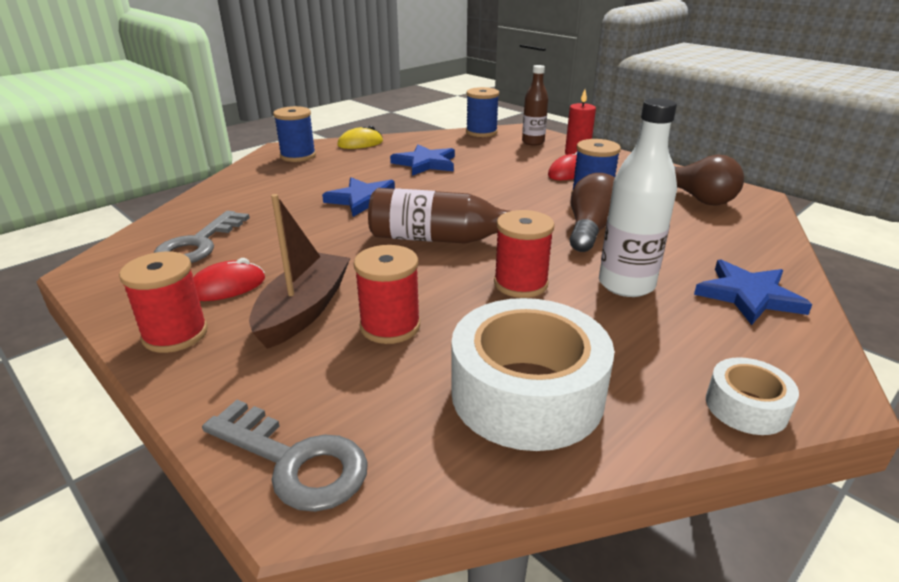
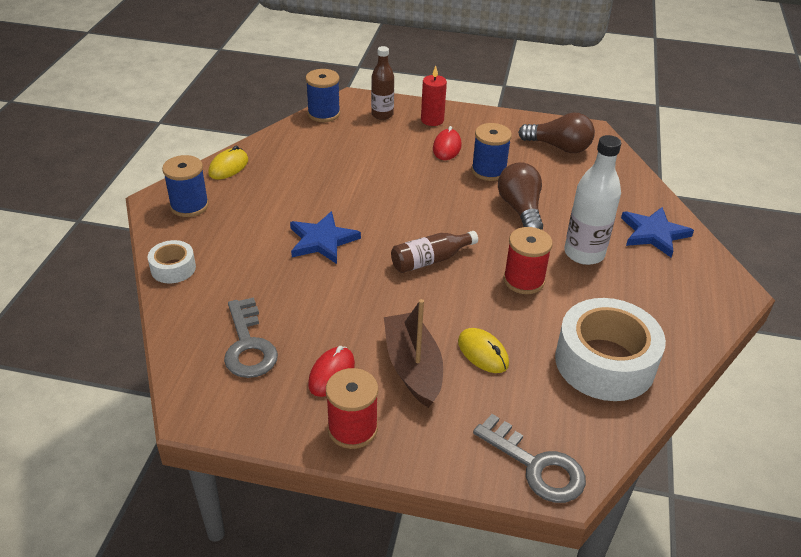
camera: 35 degrees left, 10 degrees up
grey key [202,400,368,512] -> grey key turned 45 degrees clockwise [473,414,586,503]
red spool [354,245,420,344] -> yellow mouse [458,328,509,373]
brown bottle [368,188,510,244] -> brown bottle [391,231,478,273], size x0.66
blue star [390,144,455,176] -> none
white tape [706,357,799,435] -> white tape moved to [148,240,196,283]

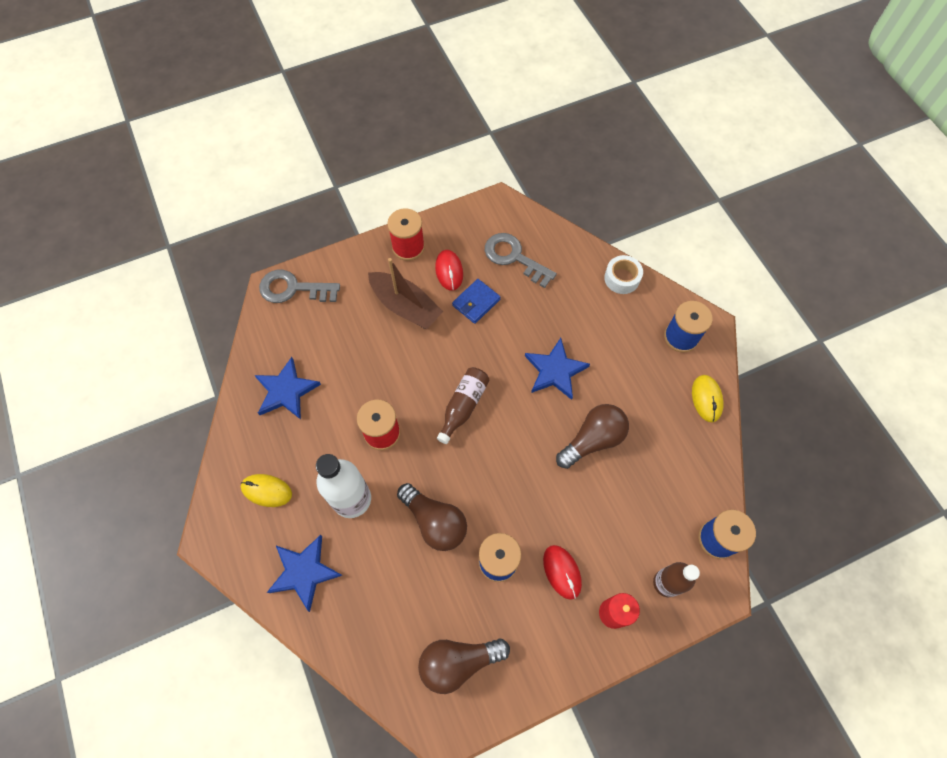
camera: 145 degrees right, 25 degrees up
yellow mouse [458,328,509,373] -> yellow mouse moved to [241,474,292,507]
white tape [555,298,666,401] -> blue star [254,357,321,420]
none -> blue wallet [452,279,500,324]
none -> brown light bulb [556,404,629,469]

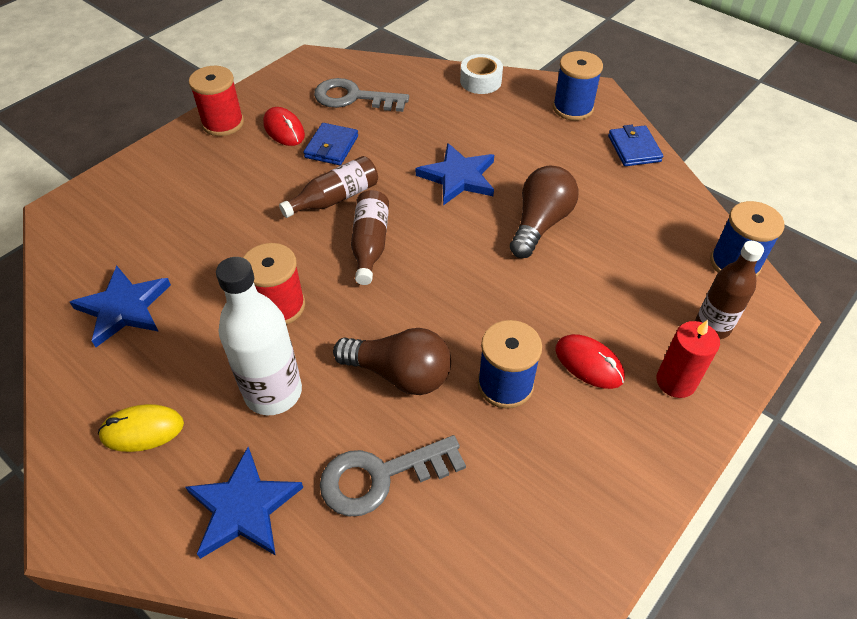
camera: 25 degrees left, 15 degrees down
grey key [259,270,340,303] -> grey key moved to [320,435,466,517]
brown boat [368,258,443,329] -> none
brown light bulb [418,638,510,694] -> none
yellow mouse [692,375,724,422] -> blue wallet [608,125,663,166]
none -> brown bottle [279,156,378,218]

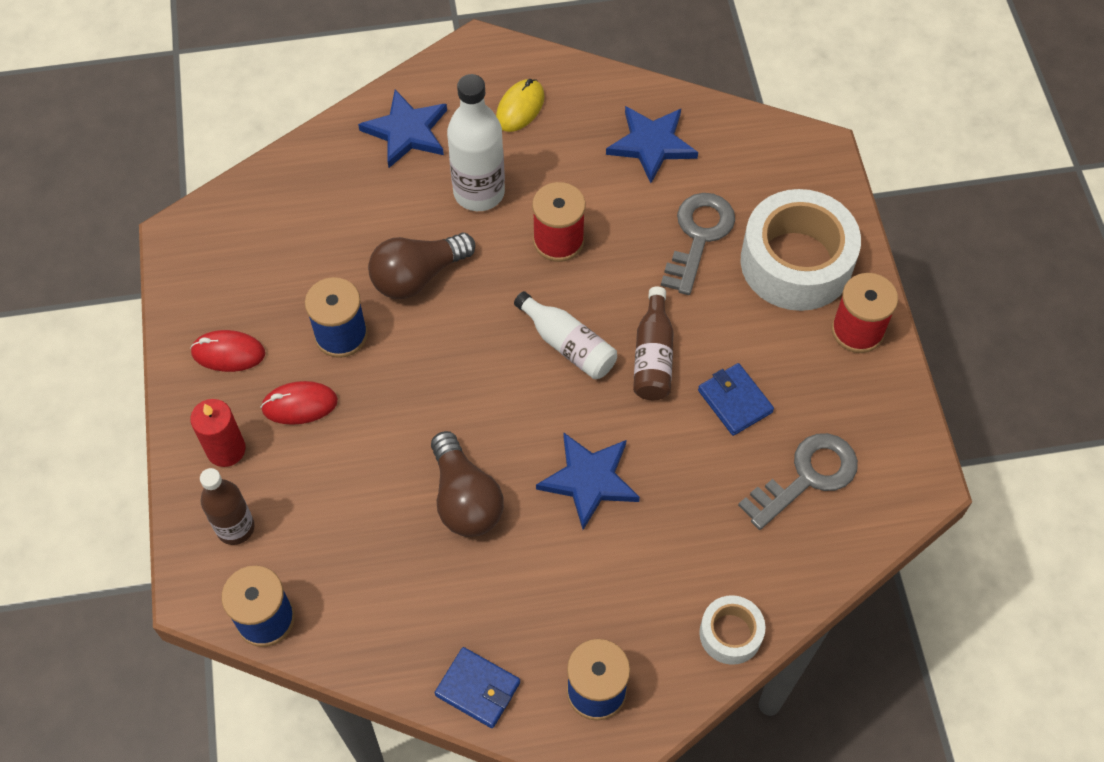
camera: 130 degrees right, 10 degrees up
red mouse [263,107,305,146] -> red mouse moved to [190,330,265,372]
grey key [320,435,466,517] -> grey key moved to [661,193,735,295]
brown bottle [351,190,389,285] -> white bottle [514,291,617,379]
none -> white tape [740,189,861,311]

